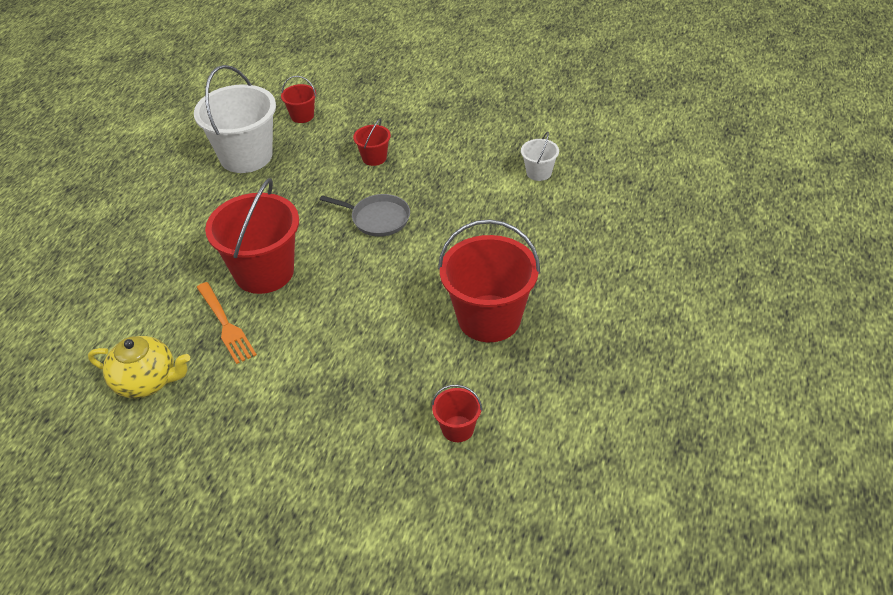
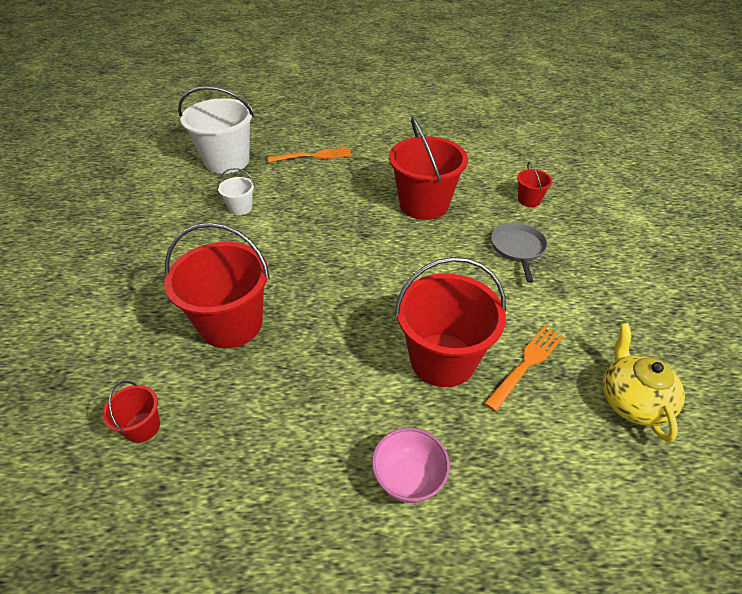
camera: 110 degrees left, 0 degrees up
white bucket [194,65,276,173] -> white bucket moved to [178,86,254,174]
grey pan [320,194,410,237] -> grey pan moved to [491,222,548,283]
red bucket [353,118,391,166] -> red bucket [164,223,270,349], size x2.16
none -> orange fork [268,147,351,163]
none -> pink bowl [372,428,450,503]

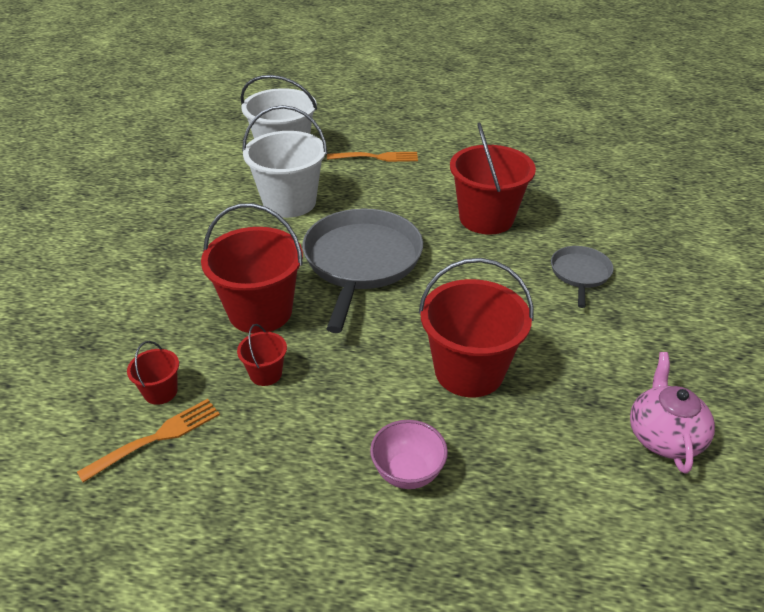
camera: 10 degrees right, 5 degrees down
white bucket [217,168,255,215] -> white bucket [242,105,327,218], size x2.16
orange fork [484,326,564,412] -> orange fork moved to [77,399,220,483]
red bucket [517,162,553,207] -> red bucket moved to [237,324,287,386]
yellow teapot [602,323,685,442] -> pink teapot [630,352,715,474]
none -> grey pan [302,208,423,333]

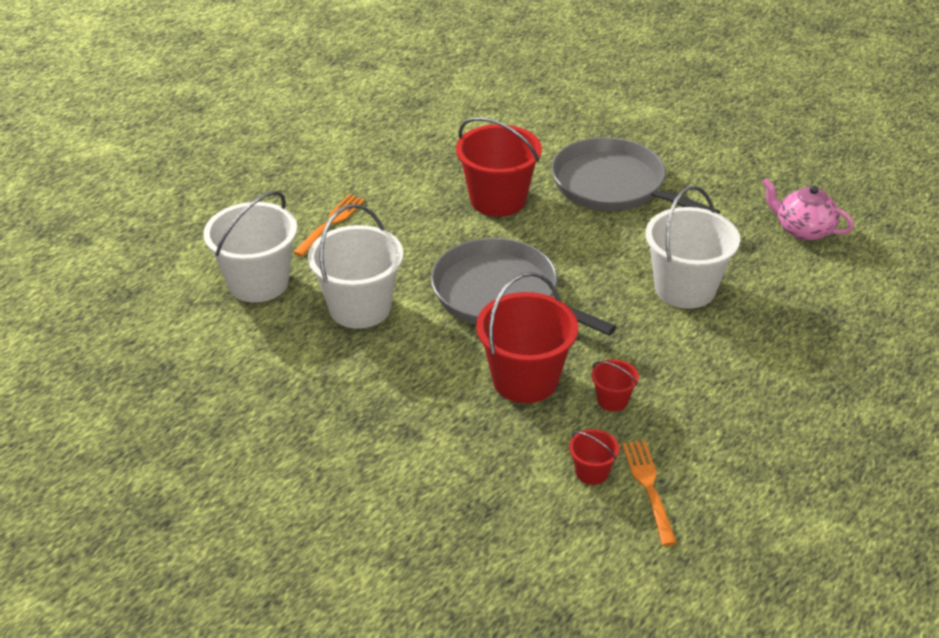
camera: 60 degrees left, 0 degrees up
pink bowl [370,420,448,489] -> none
red bucket [419,258,534,397] -> white bucket [645,186,740,309]
grey pan [551,246,614,308] -> grey pan [551,137,720,214], size x2.00

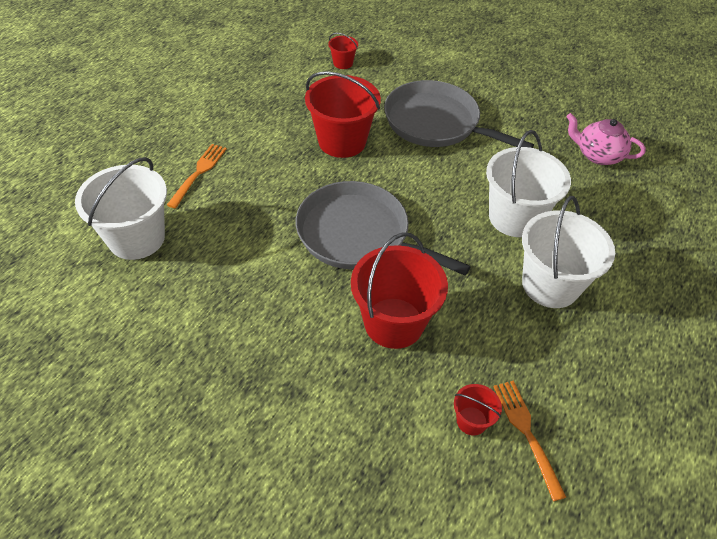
camera: 10 degrees left, 10 degrees up
white bucket [308,204,403,329] -> white bucket moved to [522,196,615,308]
red bucket [592,359,639,412] -> red bucket moved to [328,33,358,69]

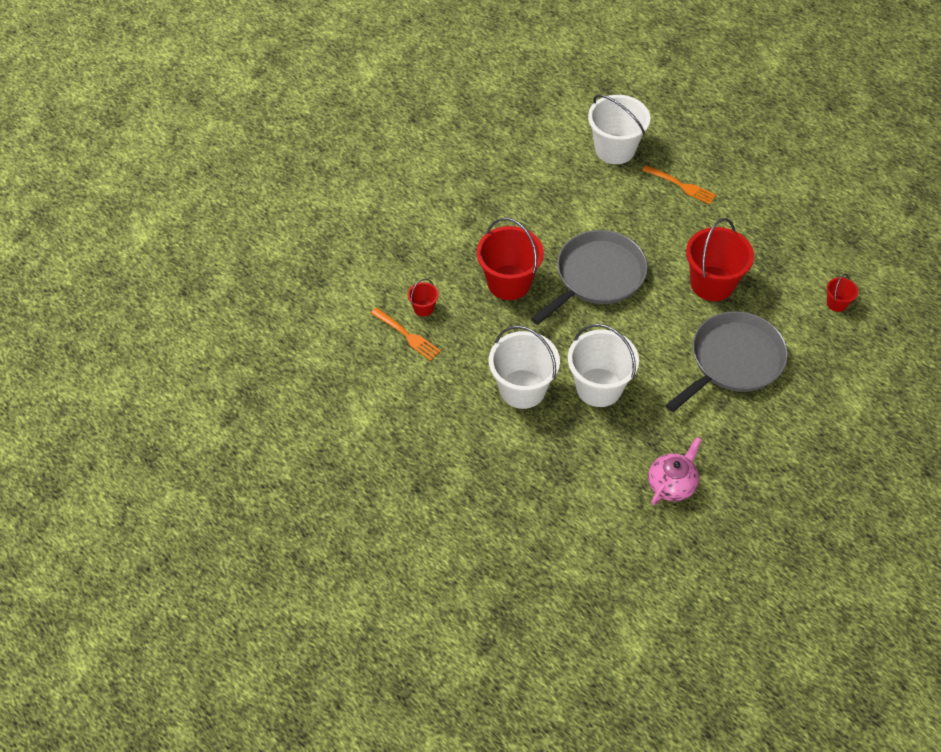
camera: 105 degrees right, 5 degrees up
orange fork [493,381,566,501] -> orange fork turned 45 degrees clockwise [371,308,441,361]

